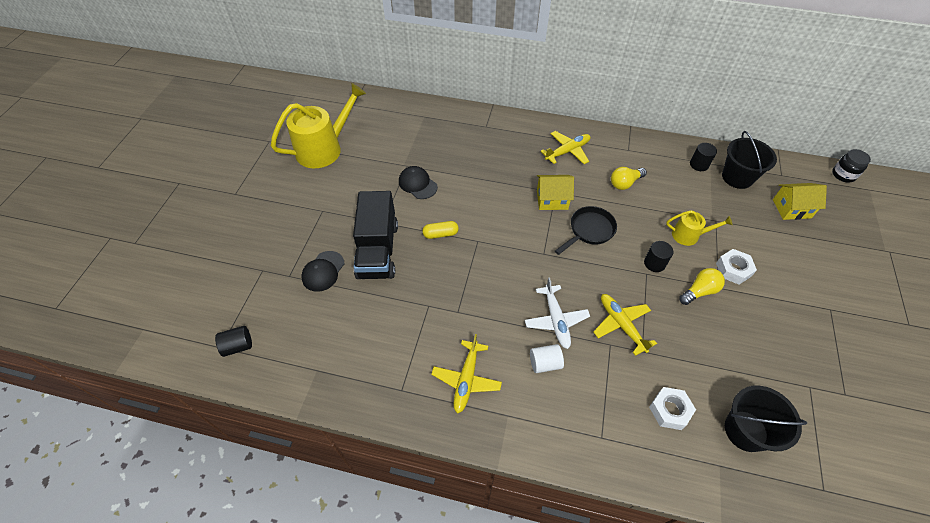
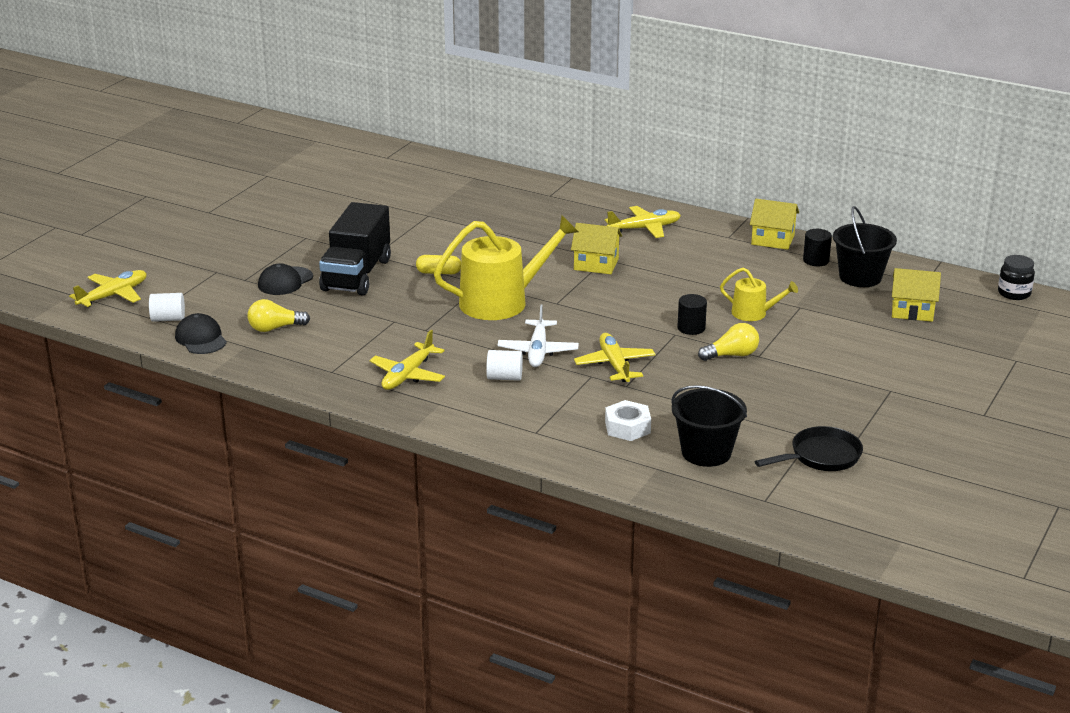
camera: 15 degrees right, 25 degrees down
black cylinder [215,326,252,357] -> white cylinder [149,293,185,322]
yellow watering can [271,83,366,168] -> yellow watering can moved to [434,215,579,320]
black cap [399,166,438,199] -> black cap moved to [175,313,227,354]
black pan [555,206,617,255] -> black pan moved to [755,426,863,471]
yellow light bulb [611,167,647,190] -> yellow light bulb moved to [248,299,310,332]
white nut [716,249,757,285] -> none
none -> yellow plane [69,270,147,307]
none -> yellow house [750,199,799,250]

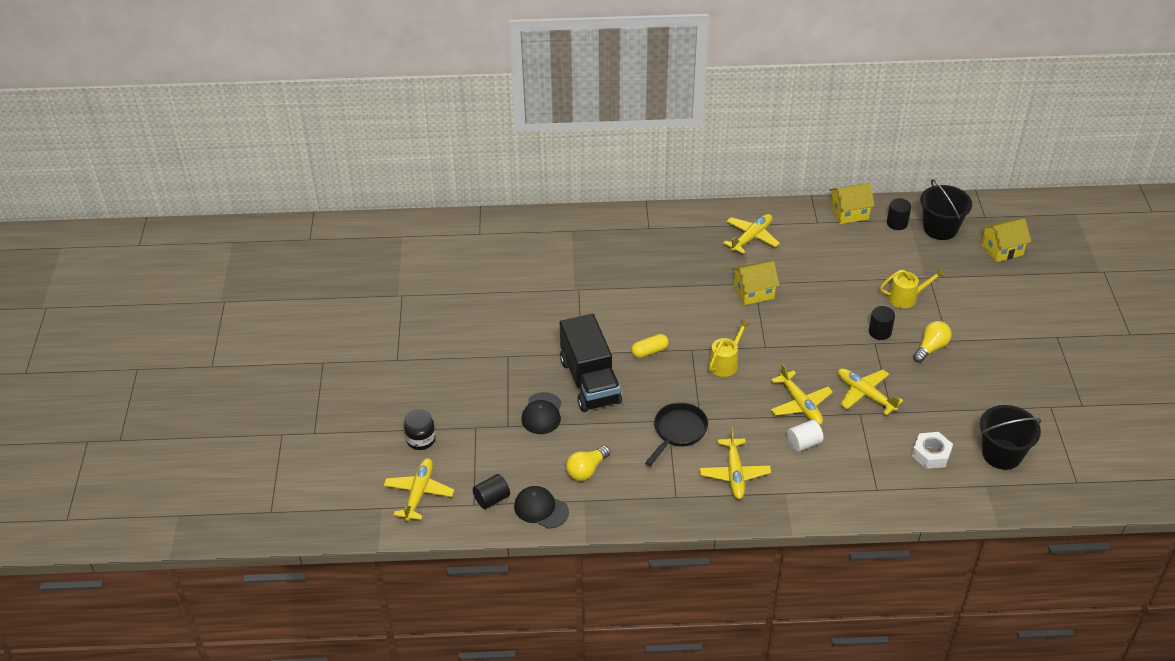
camera: 30 degrees left, 15 degrees up
white cylinder [149,293,185,322] -> black cylinder [473,474,510,509]
yellow watering can [434,215,579,320] -> yellow watering can [709,320,750,377], size x0.51
white plane [497,305,579,367] -> yellow plane [771,364,833,425]
black pan [755,426,863,471] -> black pan moved to [645,402,708,466]
black jar [998,255,1035,300] -> black jar moved to [404,409,436,450]

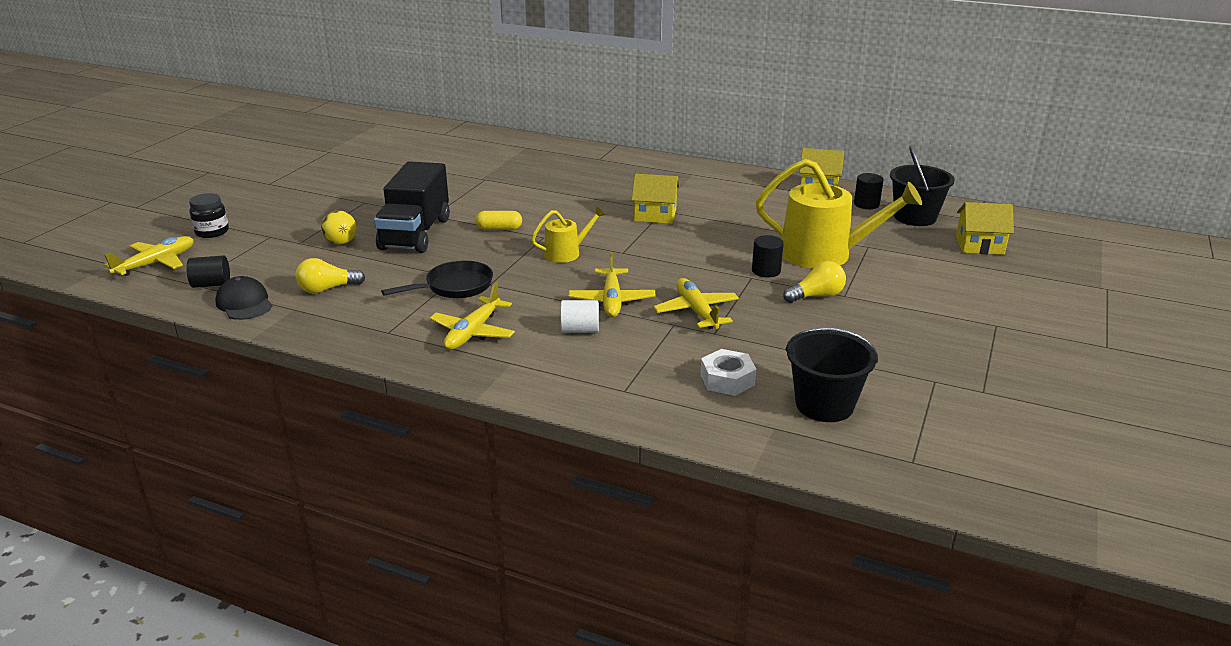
camera: 25 degrees right, 15 degrees down
black cap [521,392,561,434] -> yellow ball [321,210,357,245]
yellow plane [723,214,780,254] -> none
yellow watering can [880,268,945,308] -> yellow watering can [756,159,922,269], size x1.95

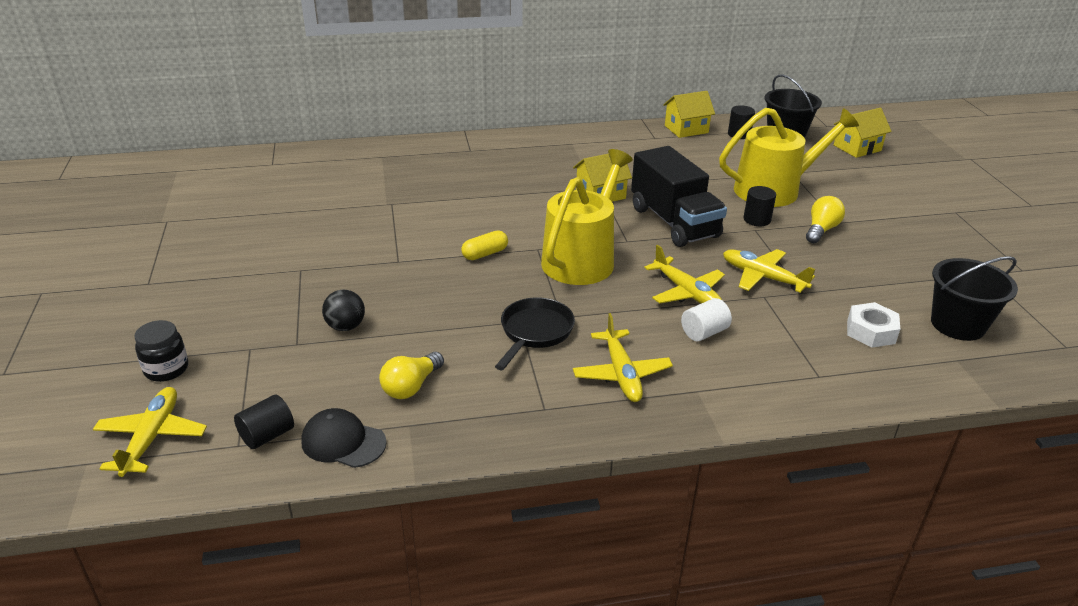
camera: 35 degrees left, 5 degrees up
yellow ball [321,210,357,245] -> black ball [322,290,365,331]
black truck [374,161,450,253] -> black truck moved to [631,146,727,247]
yellow watering can [531,206,605,263] -> yellow watering can [541,149,633,285], size x1.95

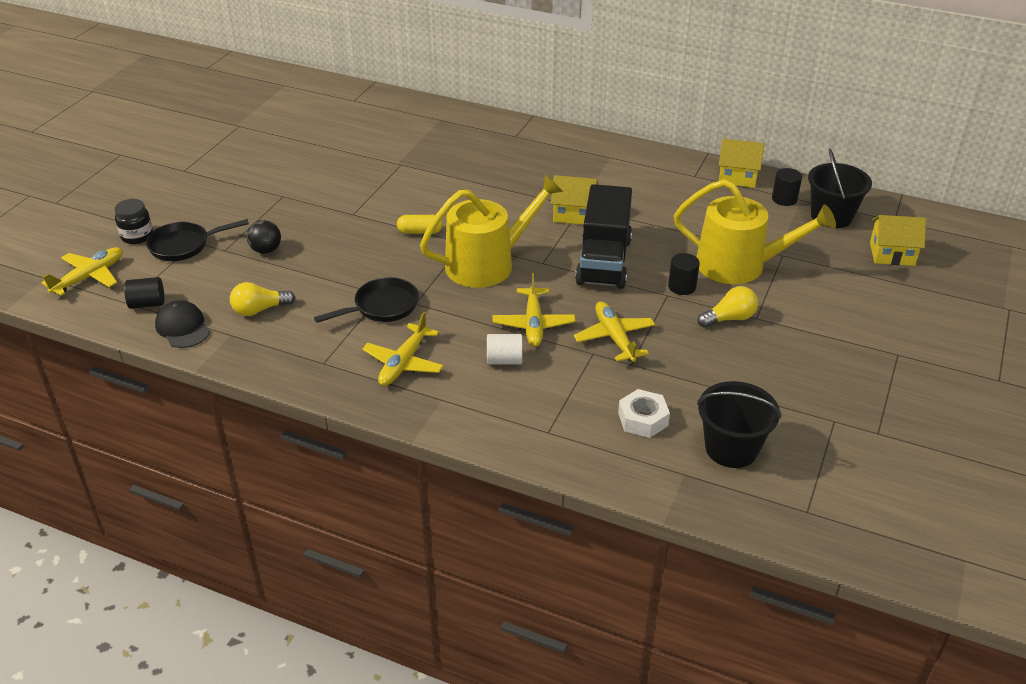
camera: 35 degrees right, 5 degrees up
none -> black pan [146,219,249,261]

